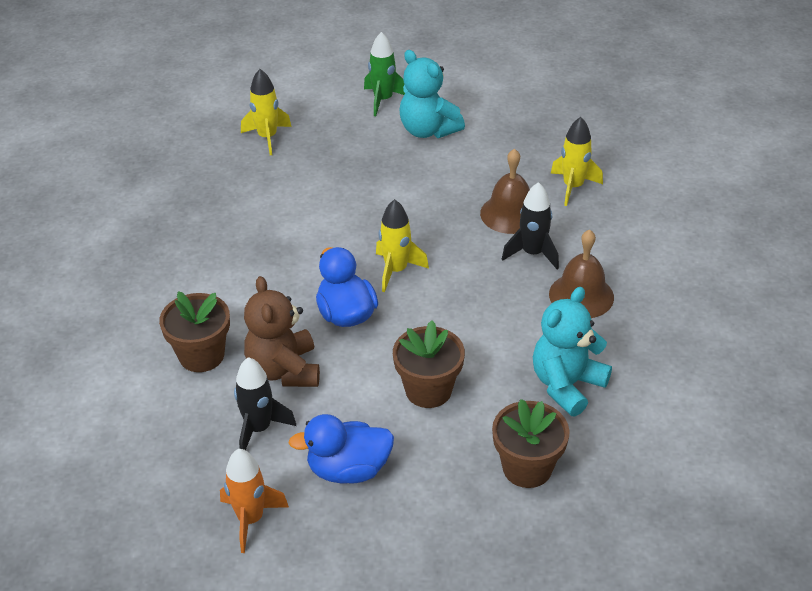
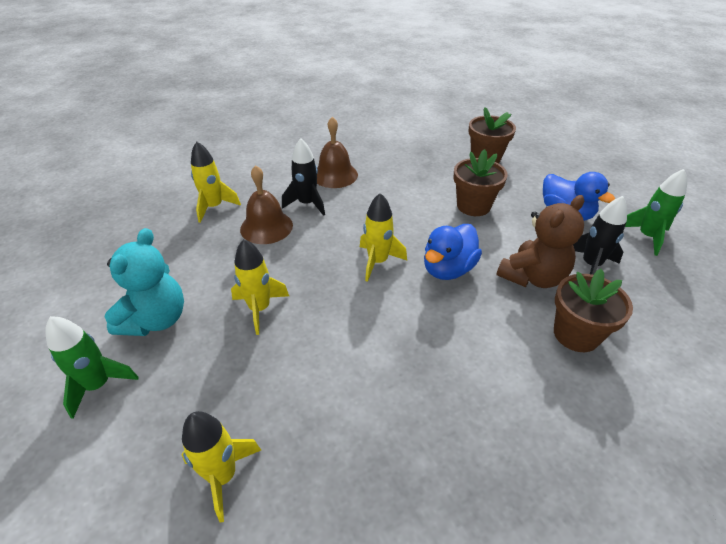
camera: 120 degrees left, 0 degrees up
orange rocket [220,449,289,553] -> green rocket [625,169,687,256]
turquoise teddy bear [533,287,612,416] -> none
none -> yellow rocket [231,239,289,335]

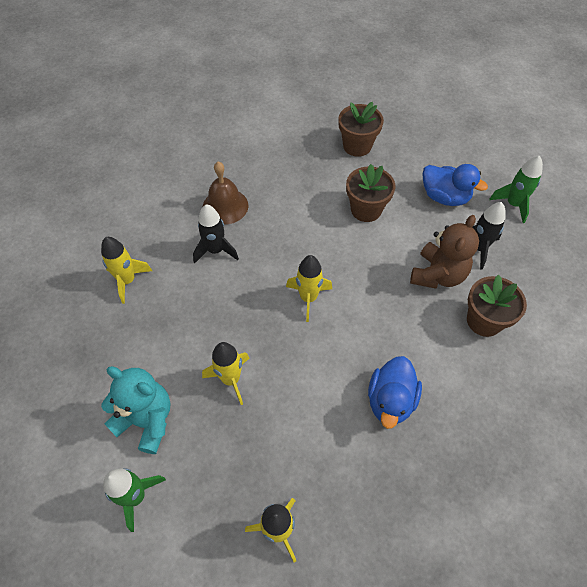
camera: 20 degrees left, 15 degrees up
turquoise teddy bear [104,228,184,336] -> turquoise teddy bear turned 60 degrees counterclockwise [101,366,171,454]
brown bell [240,165,293,244] -> none
blue duck [424,224,482,280] -> blue duck moved to [368,356,422,429]

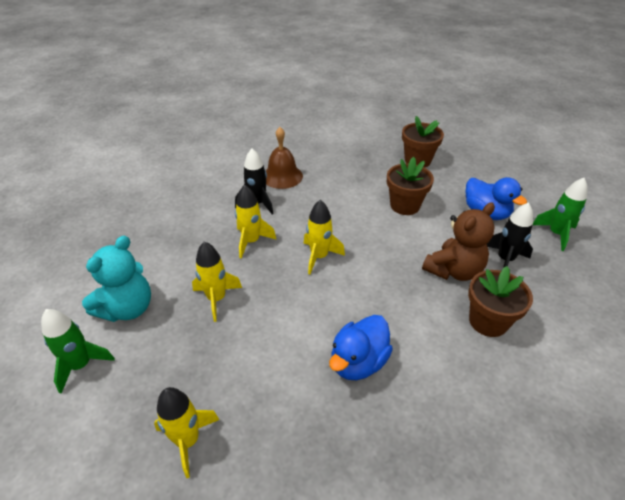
camera: 20 degrees right, 15 degrees down
yellow rocket [101,237,152,304] -> yellow rocket moved to [235,185,277,259]
turquoise teddy bear [101,366,171,454] -> turquoise teddy bear turned 75 degrees clockwise [82,236,151,322]

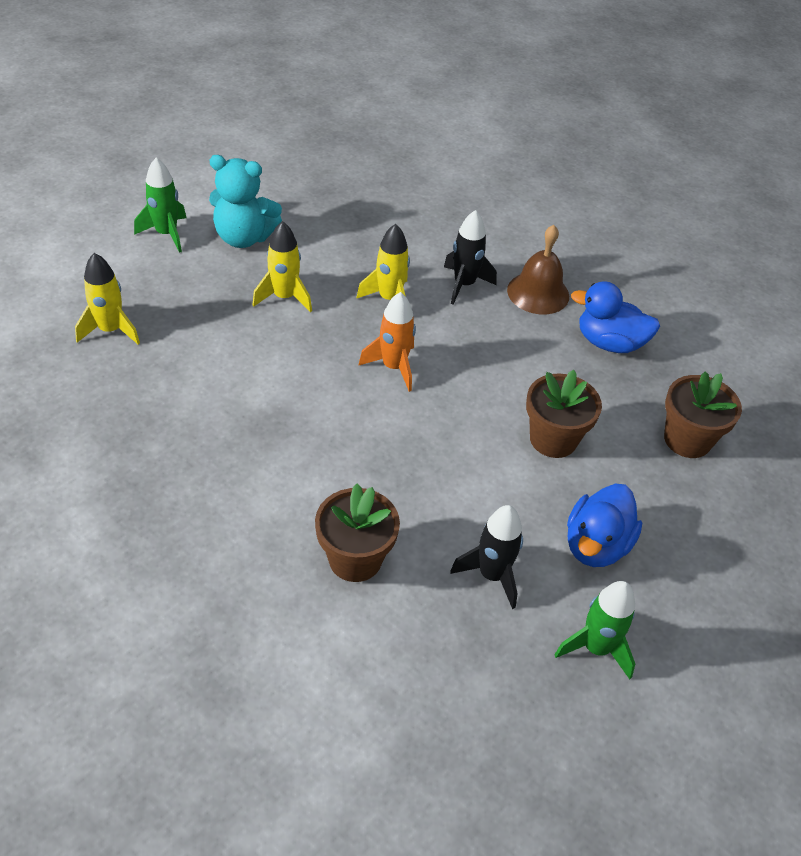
camera: 65 degrees right, 5 degrees up
yellow rocket [304,200,345,275] -> orange rocket [359,292,416,392]
blue duck [329,315,393,380] -> blue duck moved to [571,281,660,353]
brown teddy bear [422,202,495,281] -> none

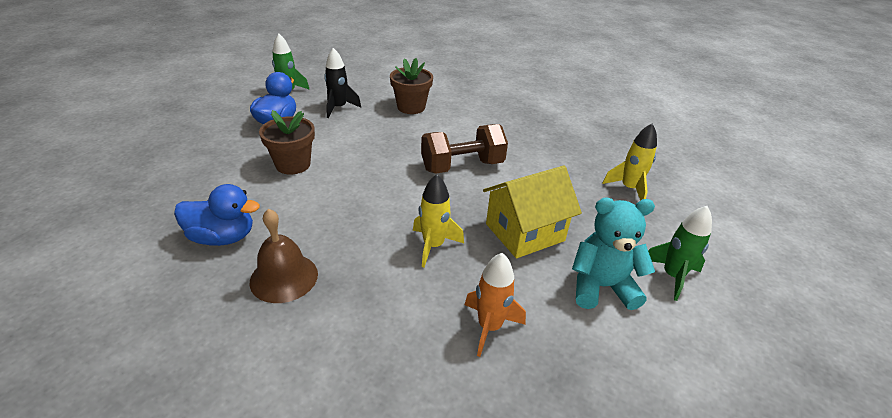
camera: 170 degrees right, 10 degrees down
yellow rocket [252,221,312,313] -> yellow house [483,166,582,258]
orange rocket [359,292,416,392] -> orange rocket moved to [464,253,526,357]
black rocket [444,210,497,305] -> none
brown flower pot [664,371,742,458] -> none
none -> brown dumbbell [421,124,508,173]

